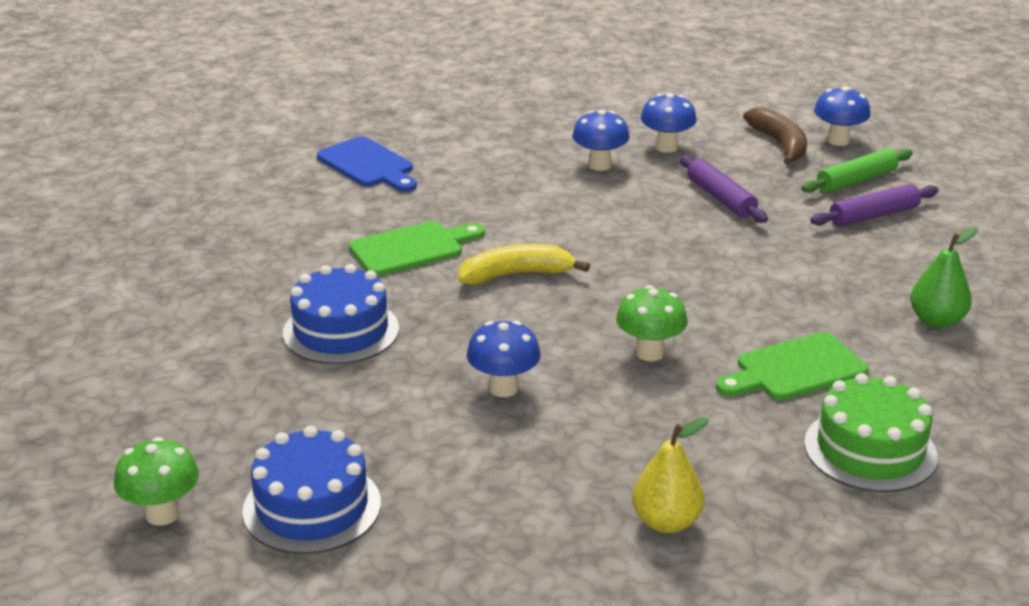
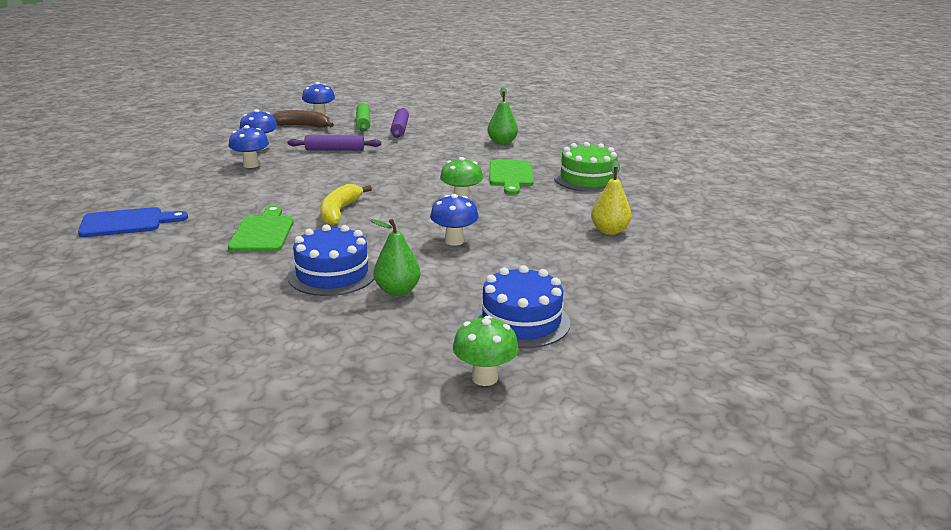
camera: 65 degrees left, 5 degrees down
none -> green pear [370,219,421,296]

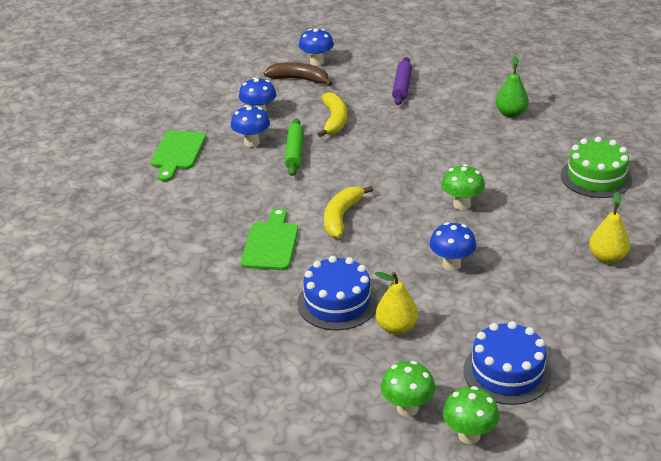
camera: 10 degrees right, 10 degrees up
blue cutting board [78,207,188,237] -> none
purple rolling pin [288,135,381,151] -> yellow banana [318,92,347,138]
green rolling pin [356,103,370,132] -> green rolling pin moved to [285,118,304,176]
green pear [370,219,421,296] -> yellow pear [375,272,418,335]
green cutting board [490,160,534,195] -> green cutting board moved to [151,130,206,181]
none -> green mushroom [381,361,435,417]

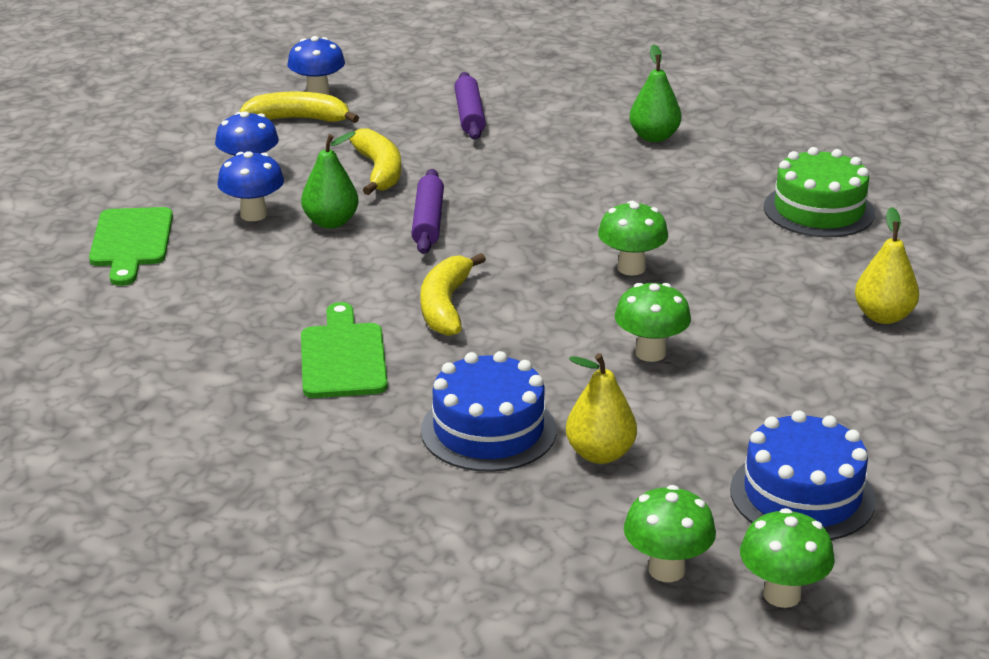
camera: 15 degrees left, 5 degrees down
brown banana [264,62,333,86] -> yellow banana [239,91,359,123]
green rolling pin [285,118,304,176] -> green pear [301,131,359,229]
blue mushroom [429,222,476,271] -> green mushroom [615,283,691,362]
none -> purple rolling pin [411,169,444,254]

